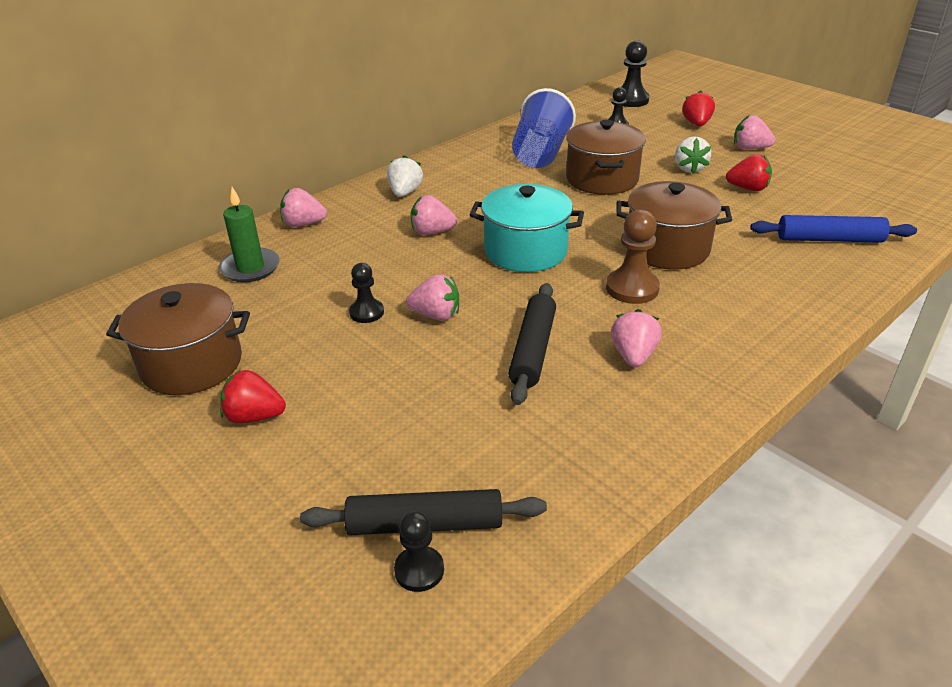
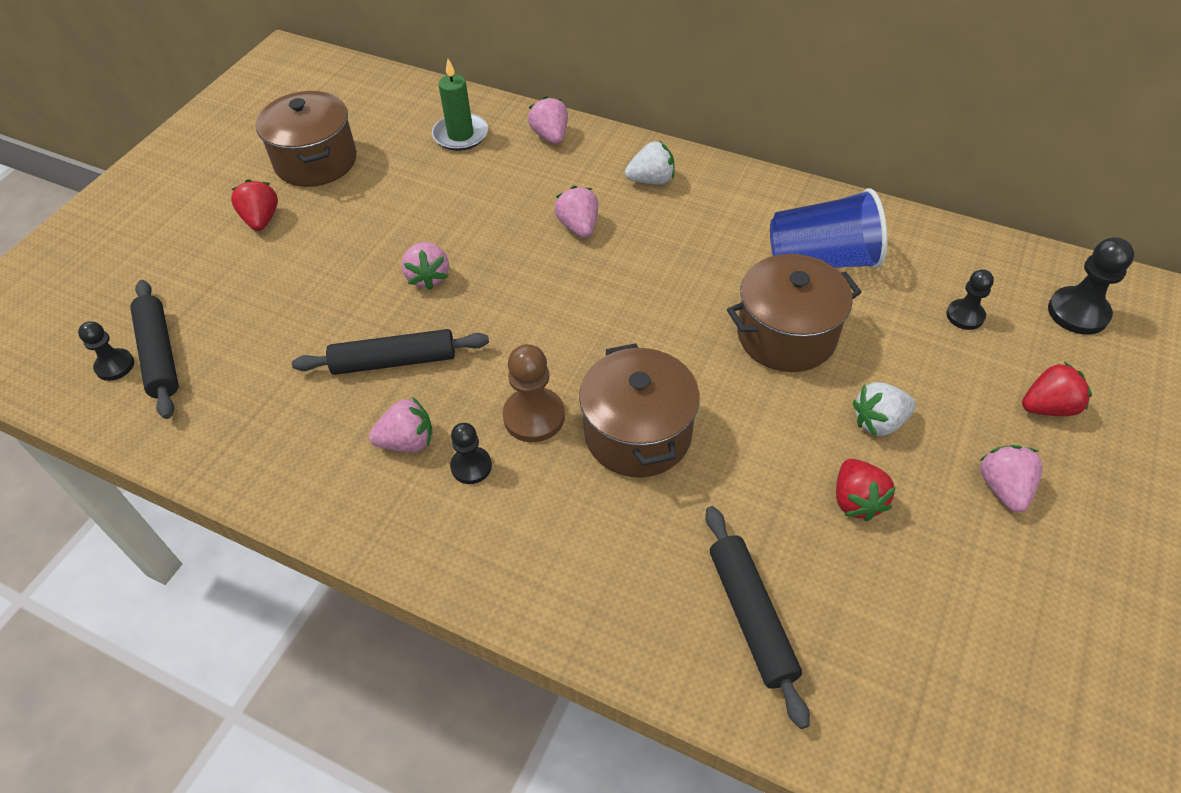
camera: 70 degrees right, 15 degrees up
black pawn [349,263,384,323] -> black pawn moved to [450,423,492,484]
turquoise pot [469,184,584,272] -> none
blue rolling pin [750,215,917,243] -> black rolling pin [705,506,810,729]

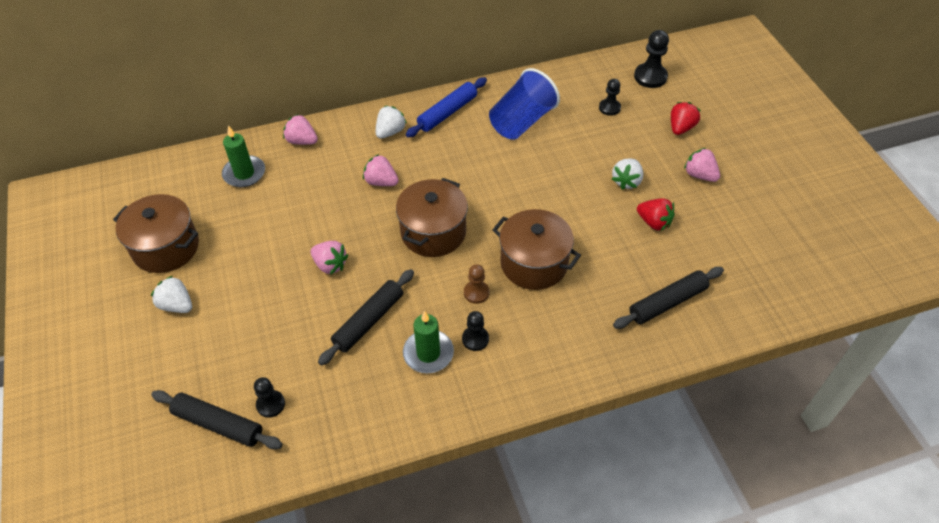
camera: 45 degrees left, 0 degrees up
black pawn [78,321,134,381] -> black pawn moved to [254,377,285,418]
red strawberry [231,179,278,231] -> white strawberry [151,276,192,313]
pink strawberry [369,397,432,452] -> green candle [403,311,454,373]
brown pawn [502,344,565,442] -> brown pawn [464,264,490,304], size x0.64
black rolling pin [705,506,810,729] -> black rolling pin turned 60 degrees counterclockwise [613,267,724,329]
brown pot [727,254,862,372] -> brown pot moved to [396,178,468,257]
none -> blue rolling pin [406,77,487,137]

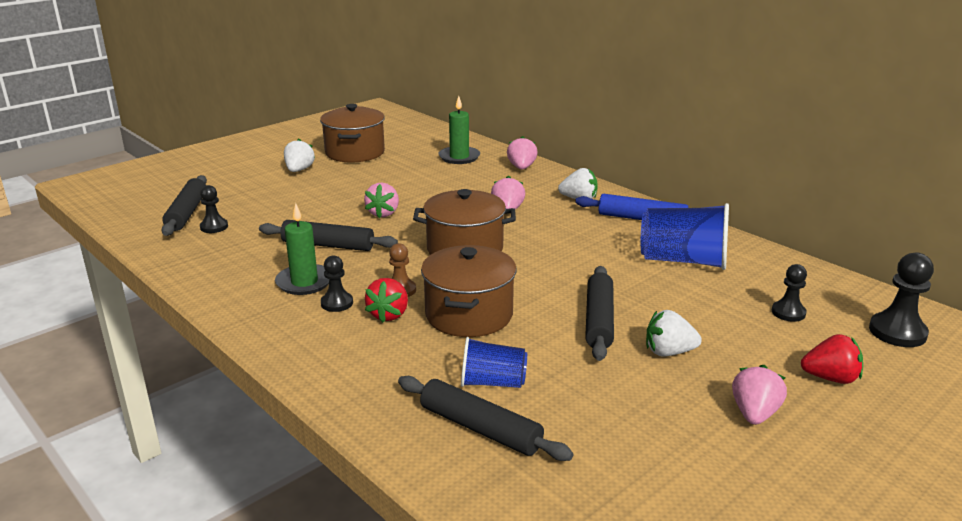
camera: 65 degrees right, 25 degrees down
red strawberry [637,198,675,231] -> red strawberry moved to [365,278,408,323]
none -> blue cup [461,337,527,388]
none -> black rolling pin [585,266,614,361]

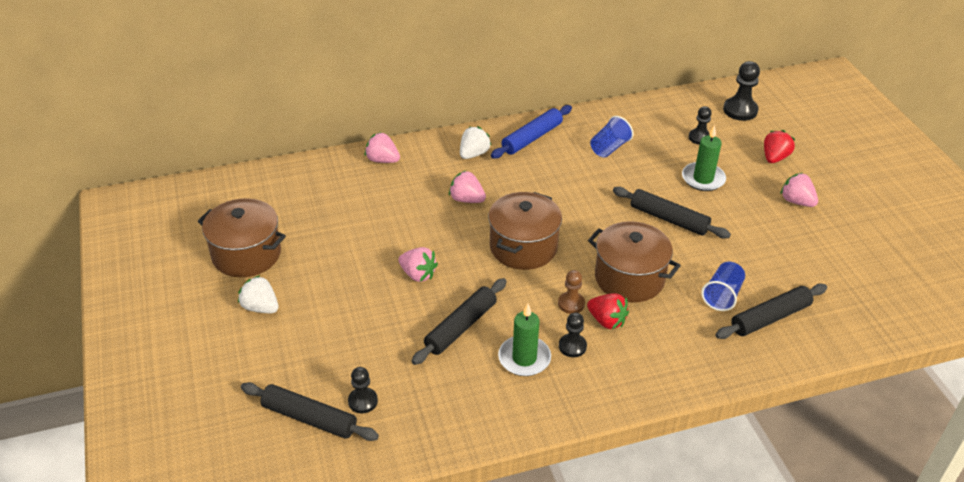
camera: 65 degrees left, 15 degrees up
green candle [439,96,480,164] -> green candle moved to [682,125,726,191]
blue cup [641,203,729,270] -> blue cup [590,116,634,158], size x0.60
white strawberry [646,310,702,356] -> none

